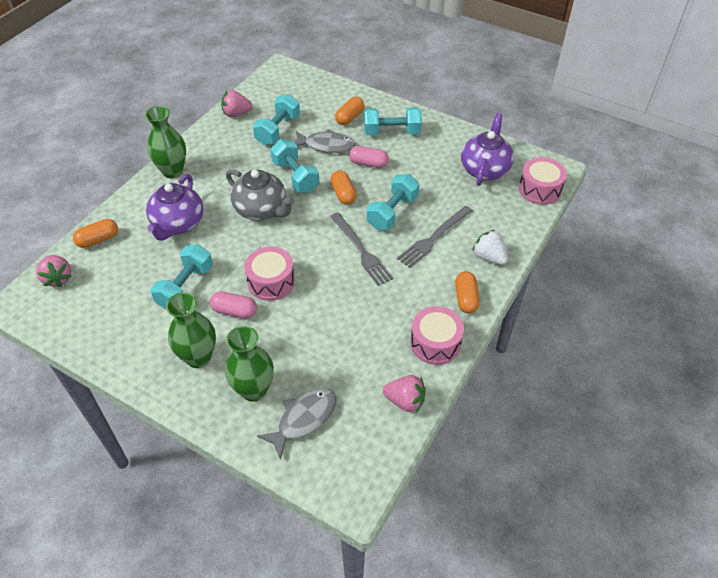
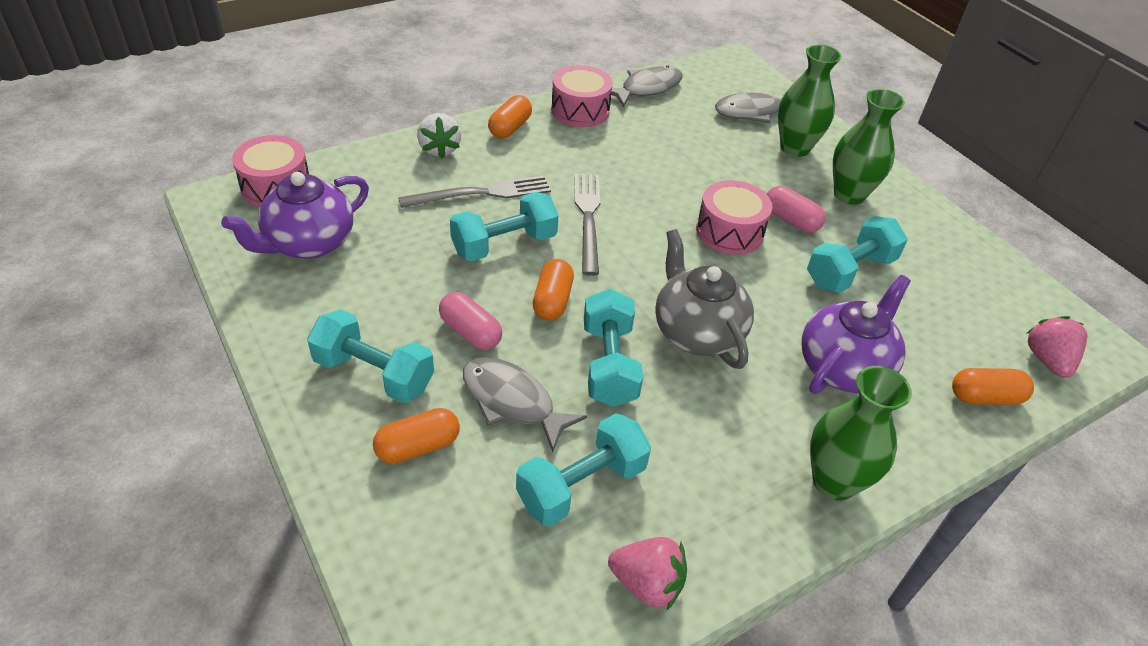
camera: 155 degrees left, 5 degrees down
pink strawberry [383,375,426,412] -> grey fish [611,65,682,107]

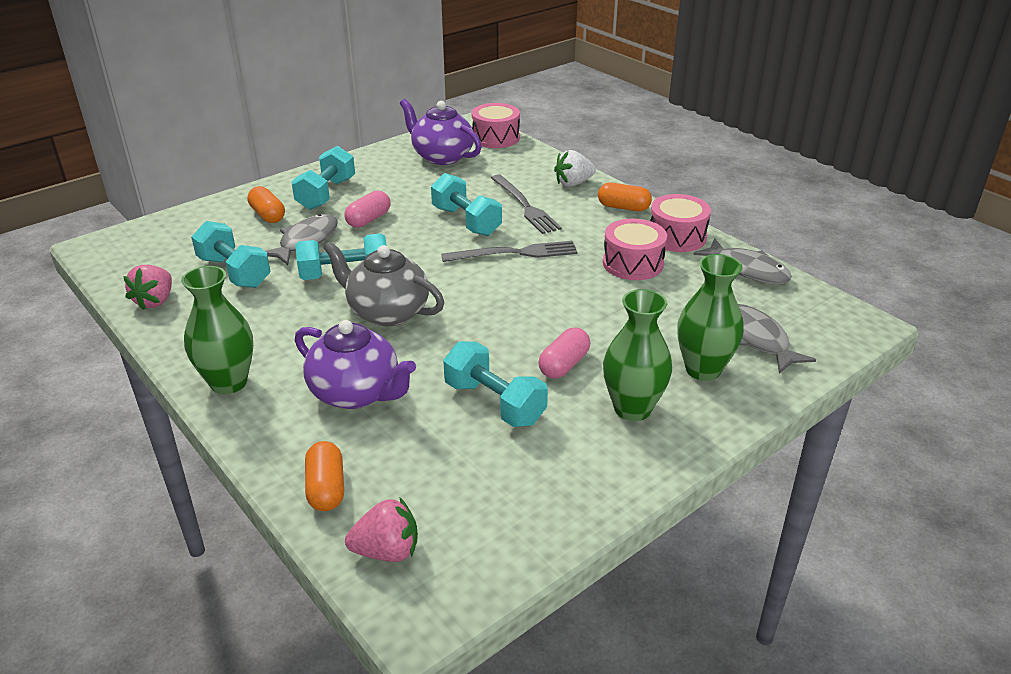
camera: 85 degrees right, 10 degrees down
orange capsule [533,259,574,320] -> none
grey teapot [655,229,754,369] -> grey teapot turned 120 degrees counterclockwise [323,241,444,326]
pink drum [696,180,773,255] -> pink drum moved to [603,219,667,280]

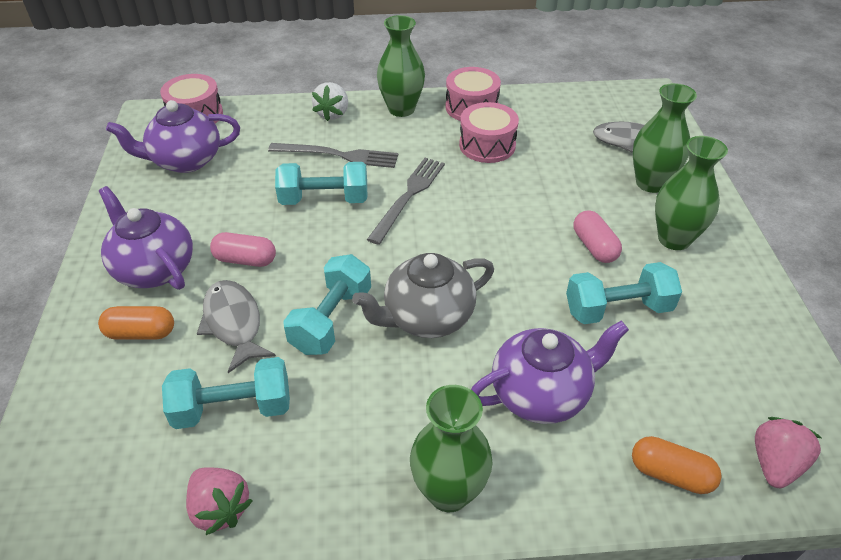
camera: 55 degrees left, 10 degrees up
turquoise dumbbell [291,146,355,210] -> purple teapot [99,186,193,290]
pink capsule [345,190,390,228] -> pink capsule turned 60 degrees counterclockwise [210,232,276,267]
orange capsule [598,183,652,211] -> green vase [377,15,425,117]
grey fish [693,239,792,284] -> none

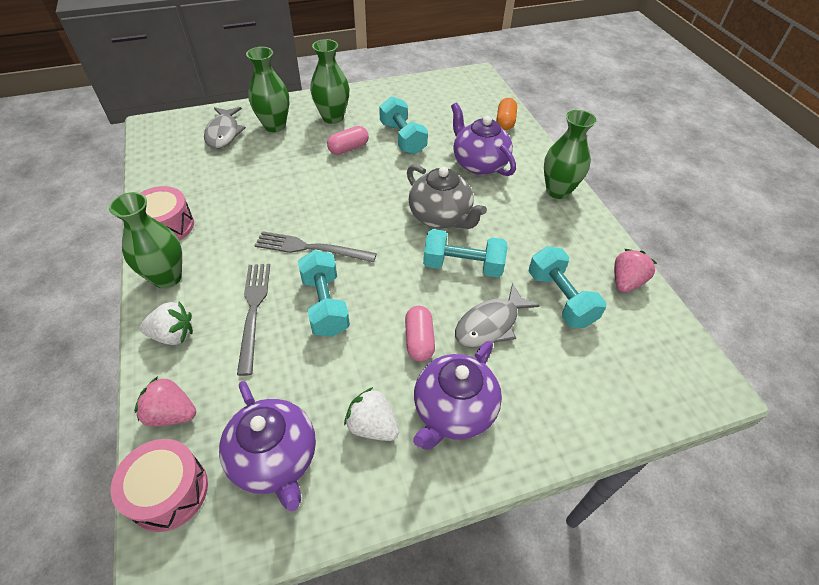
camera: 105 degrees left, 5 degrees up
orange capsule [98,306,174,340] -> none
pink drum [459,102,519,163] -> none
pink strawberry [755,417,821,488] -> pink strawberry moved to [134,376,196,427]
none -> white strawberry [344,387,399,441]

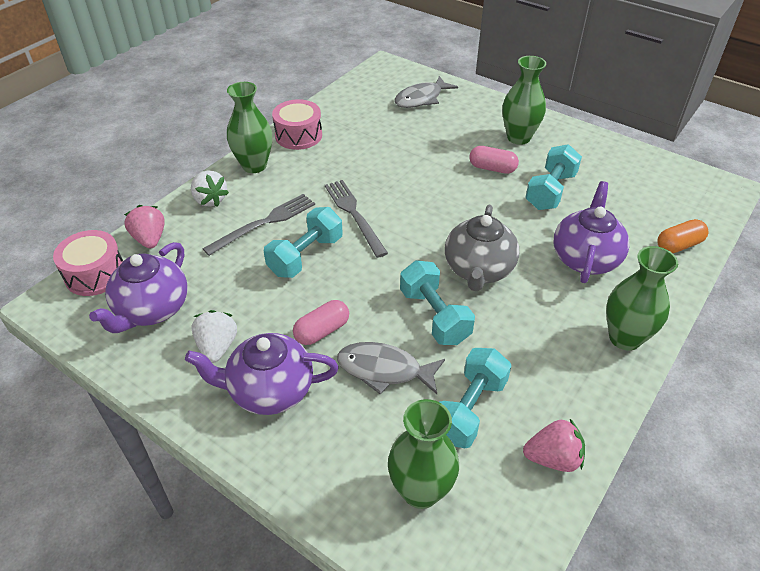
camera: 55 degrees right, 5 degrees down
green vase [246,47,289,132] -> green vase moved to [388,399,459,509]

